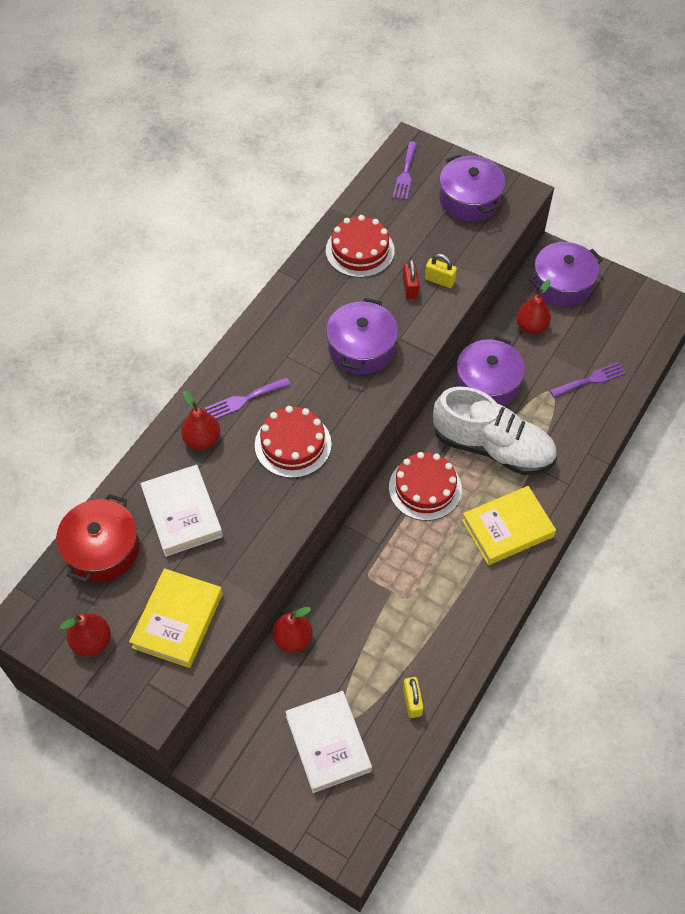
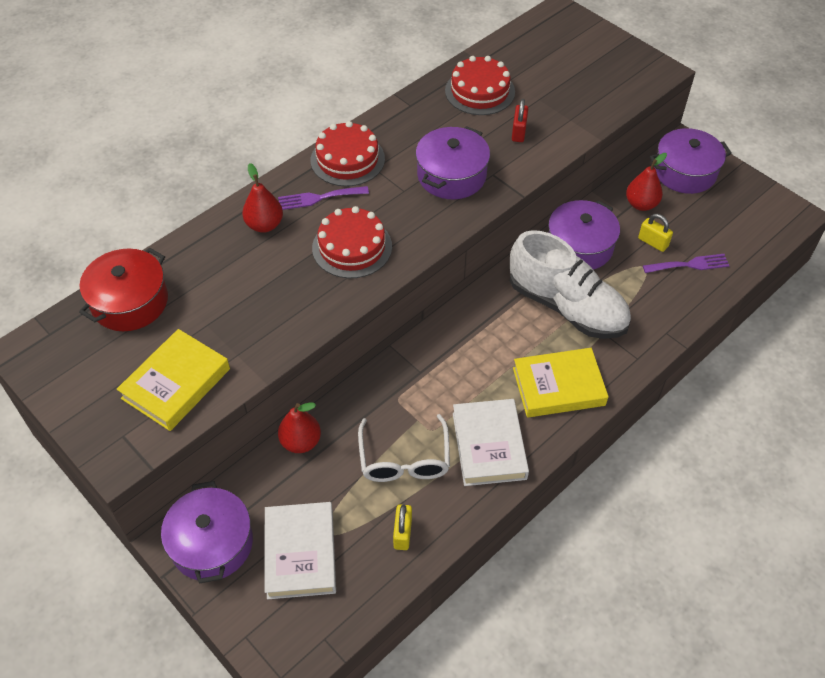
camera: 15 degrees right, 5 degrees down
red pear [60,613,111,656] -> none
white book [140,465,223,557] -> white book moved to [453,399,529,486]
red cake [389,452,462,521] -> red cake moved to [311,121,385,186]
purple fork [393,142,417,200] -> none
yellow padlock [425,254,457,288] -> yellow padlock moved to [638,214,673,252]
purple pot [439,154,506,222] -> purple pot moved to [161,481,253,584]
none -> white glasses [358,414,450,482]

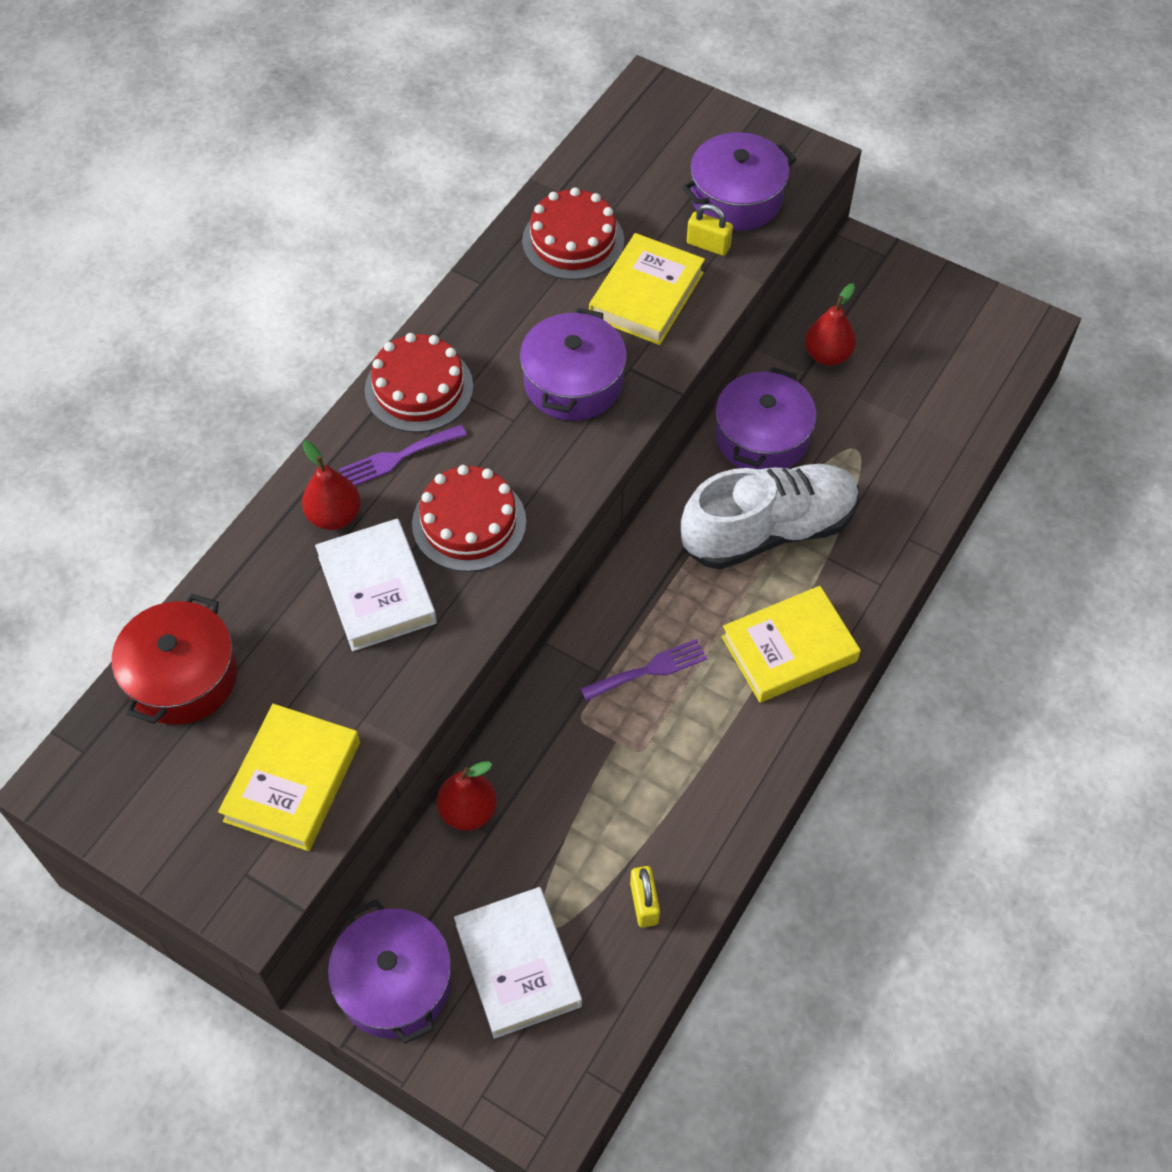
camera: 15 degrees left, 5 degrees up
white glasses [358,414,450,482] -> none
white book [453,399,529,486] -> white book moved to [315,518,437,651]
white shoe [510,230,631,339] -> white shoe turned 45 degrees counterclockwise [681,464,859,569]
red padlock [512,99,528,142] -> yellow book [589,233,705,345]
yellow padlock [638,214,673,252] -> yellow padlock moved to [687,204,733,256]
purple fork [643,254,730,273] -> purple fork moved to [581,639,707,701]
purple pot [650,128,732,194] -> purple pot moved to [682,132,796,231]

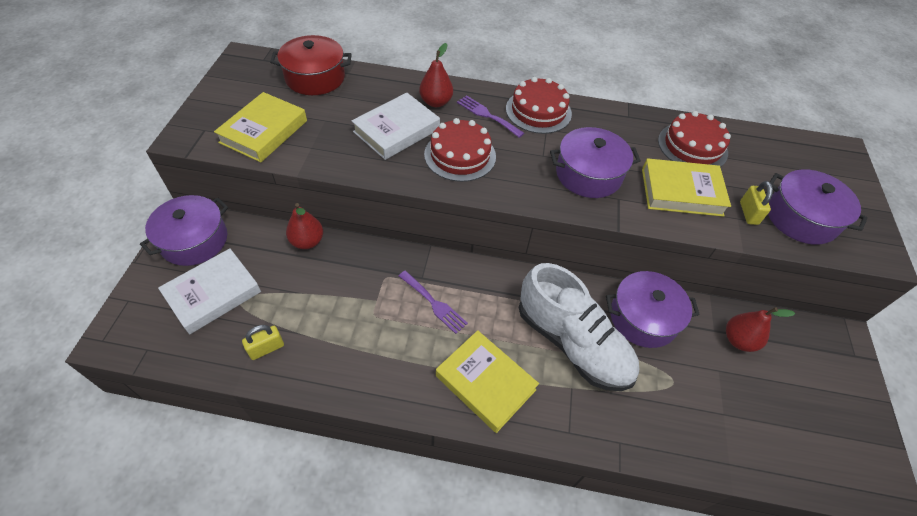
camera: 65 degrees right, 5 degrees down
yellow book [218,704,360,851] -> yellow book turned 60 degrees counterclockwise [214,92,307,162]

